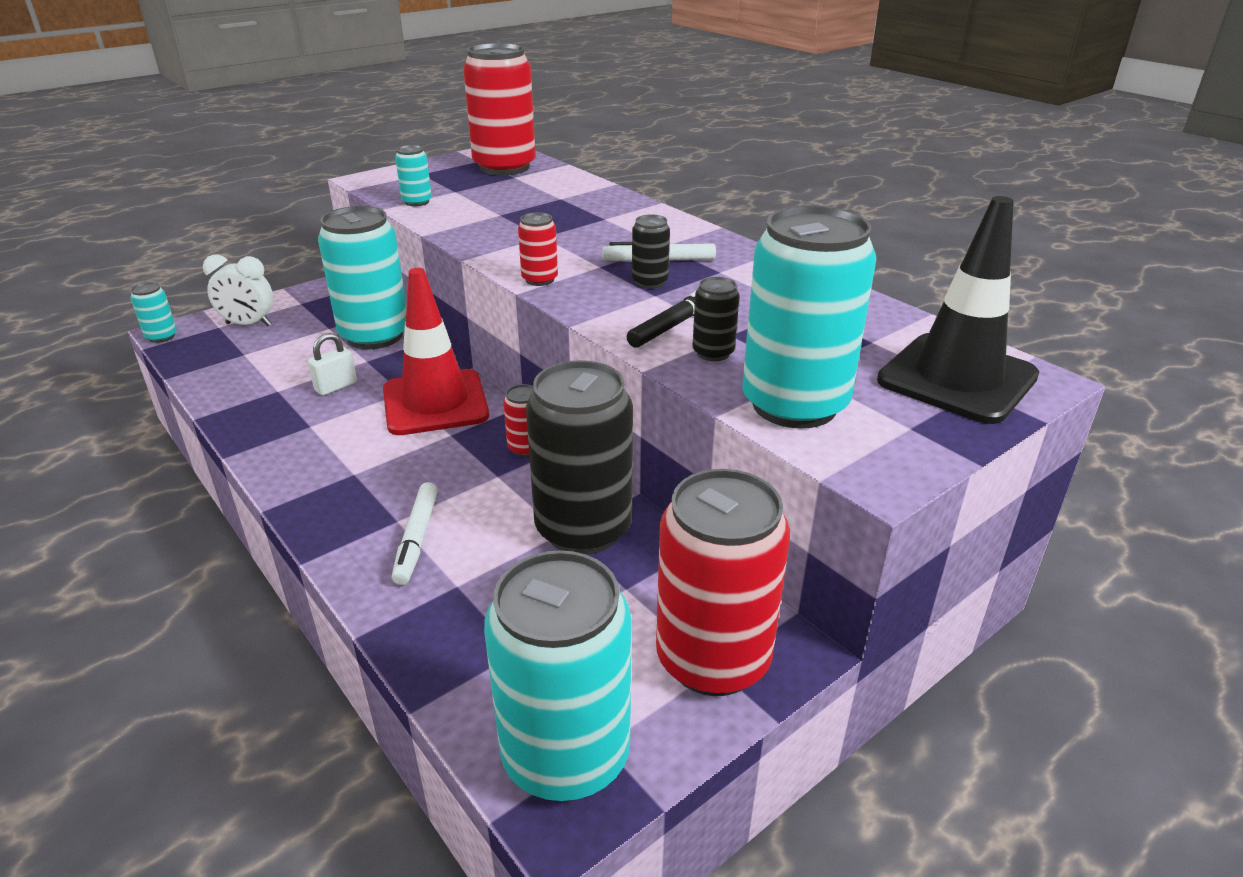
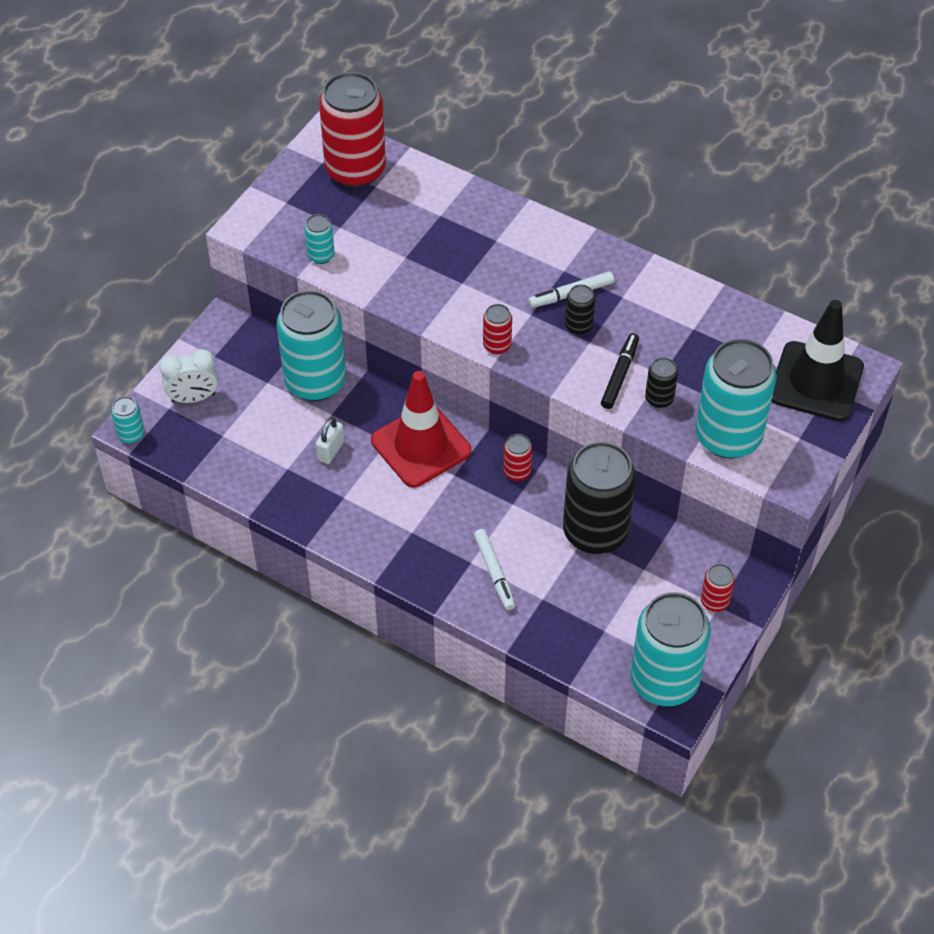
camera: 20 degrees left, 20 degrees up
red can [656,469,790,696] -> red can [701,564,735,612], size x0.43

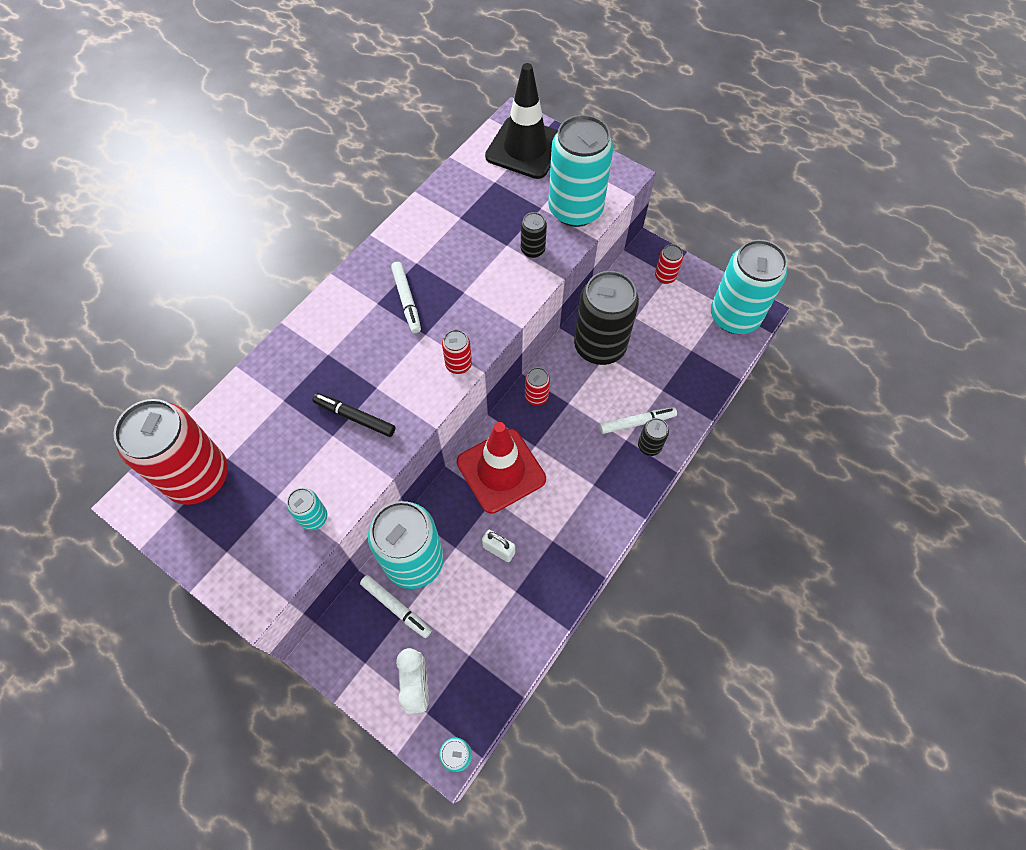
camera: 85 degrees left, 10 degrees up
black can [565,284,595,335] -> black can moved to [638,418,669,456]
black marker [601,333,639,409] -> black marker moved to [313,393,395,437]
none -> white marker [360,575,432,638]

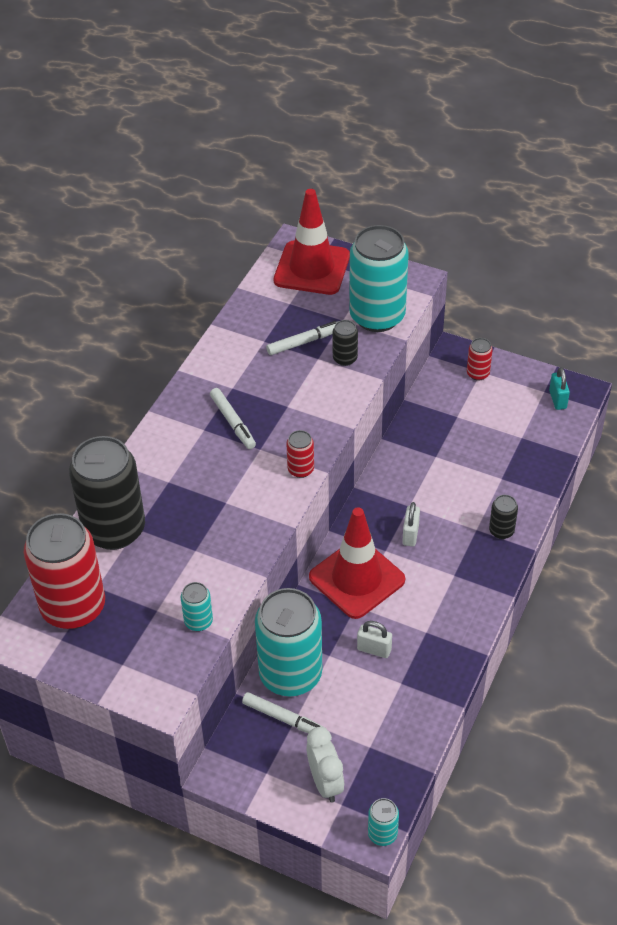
camera: 10 degrees left, 15 degrees down
black marker [313,393,395,437] -> none
black traffic cone [485,63,558,179] -> red traffic cone [274,189,350,295]
red can [525,367,550,406] -> none
black can [574,271,639,365] -> black can moved to [69,436,145,550]
white marker [600,407,677,434] -> white marker moved to [266,321,337,355]
turquoise can [711,240,787,334] -> turquoise padlock [549,367,570,410]
none -> white padlock [402,502,420,546]

